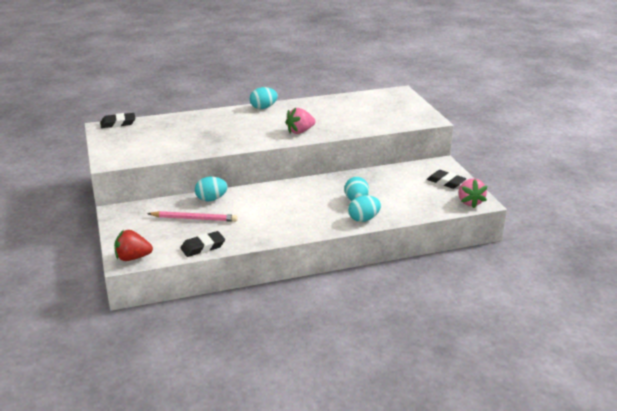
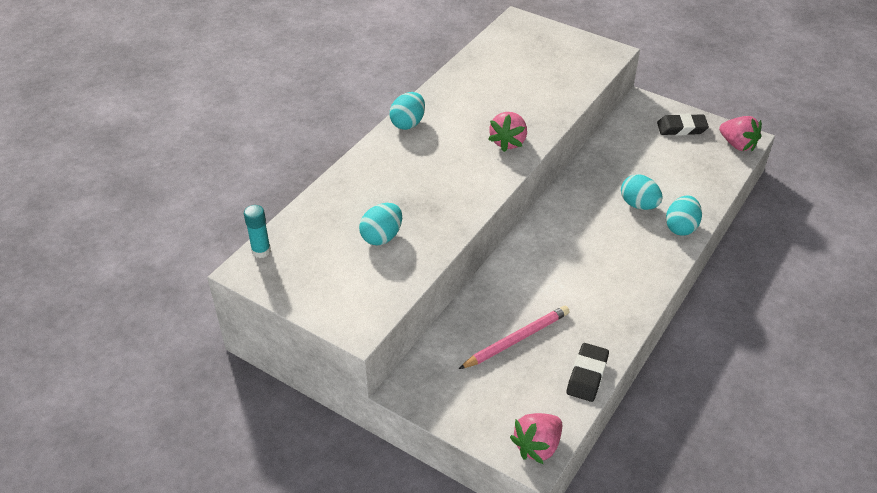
camera: 40 degrees left, 15 degrees up
black eraser [100,113,136,128] -> turquoise glue stick [244,205,271,258]
red strawberry [114,230,153,261] -> pink strawberry [510,413,562,464]
turquoise egg [195,177,228,201] -> turquoise egg moved to [359,203,402,246]

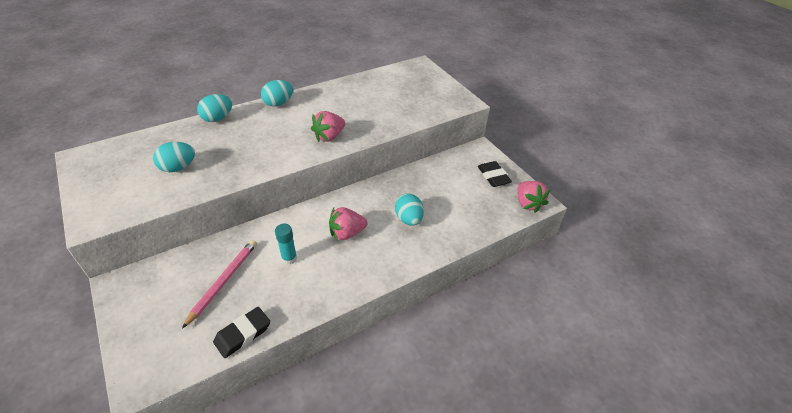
camera: 25 degrees right, 0 degrees up
turquoise glue stick [244,205,271,258] -> turquoise glue stick moved to [275,223,297,265]
pink pencil [459,306,570,369] -> pink pencil turned 60 degrees counterclockwise [182,240,257,329]
pink strawberry [510,413,562,464] -> pink strawberry moved to [329,207,368,241]
black eraser [657,114,709,136] -> black eraser turned 45 degrees clockwise [478,161,512,187]
turquoise egg [666,196,702,235] -> turquoise egg moved to [197,94,232,122]

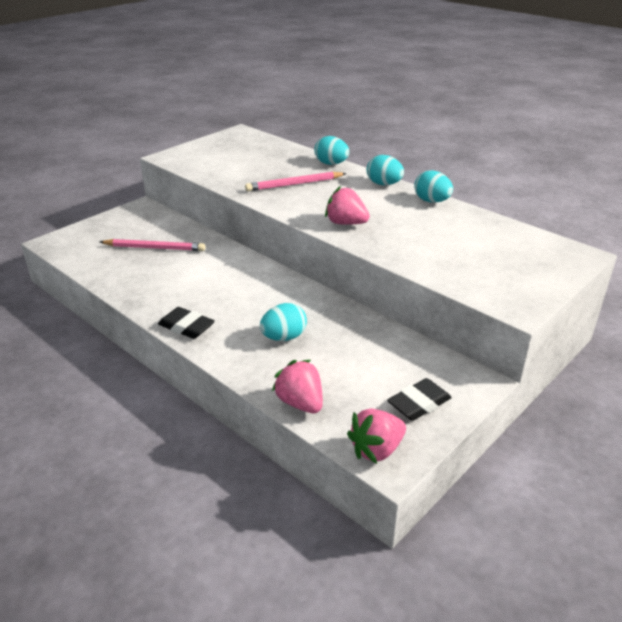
camera: 75 degrees right, 10 degrees down
turquoise egg [153,142,195,172] -> turquoise egg moved to [414,170,453,203]
black eraser [213,307,270,358] -> black eraser moved to [158,307,215,339]
turquoise glue stick [275,223,297,265] -> none
pink strawberry [329,207,368,241] -> pink strawberry moved to [272,360,323,413]
none -> pink pencil [245,172,347,191]

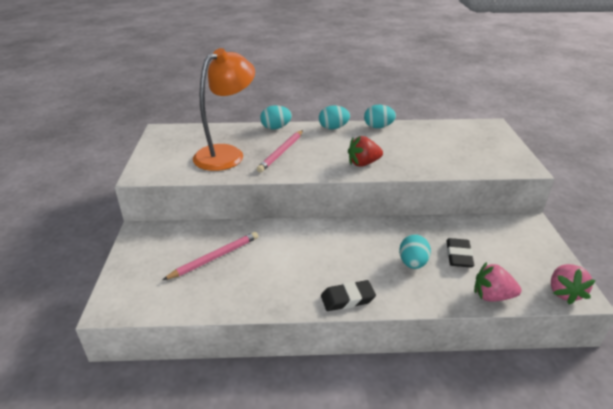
camera: 45 degrees left, 0 degrees up
pink strawberry [325,186,370,225] -> red strawberry [348,136,383,167]
black eraser [387,378,452,421] -> black eraser moved to [446,238,474,268]
none -> orange lamp [193,48,255,171]

